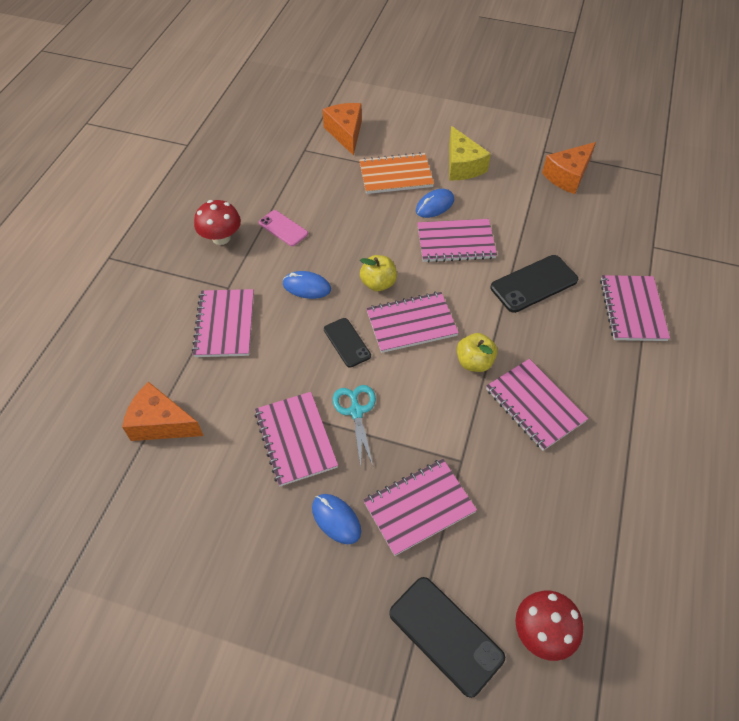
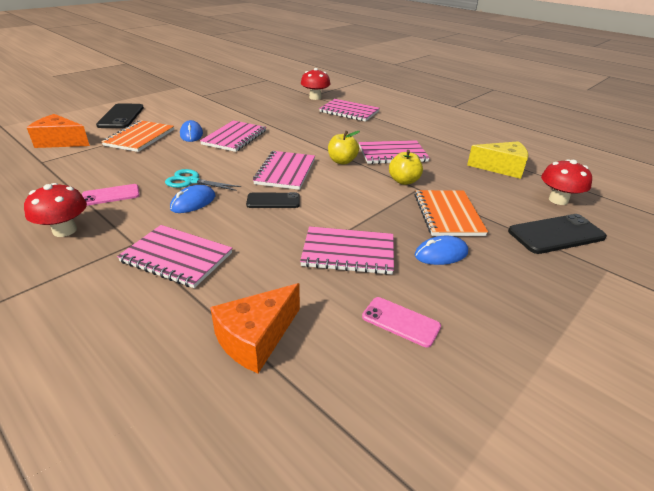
camera: 65 degrees left, 20 degrees down
turquoise scissors [333,385,376,467] -> turquoise scissors moved to [165,169,241,191]
yellow apple [360,255,397,291] -> yellow apple moved to [389,150,423,185]
pink notebook [363,459,477,556] -> orange notebook [415,190,488,236]
yellow cheese [449,126,491,180] -> yellow cheese moved to [467,141,528,179]
black phone [491,255,578,313] -> black phone moved to [96,103,144,128]
orange cheese [542,142,596,194] -> none
none -> red mushroom [301,68,330,100]
none -> pink phone [362,297,441,348]

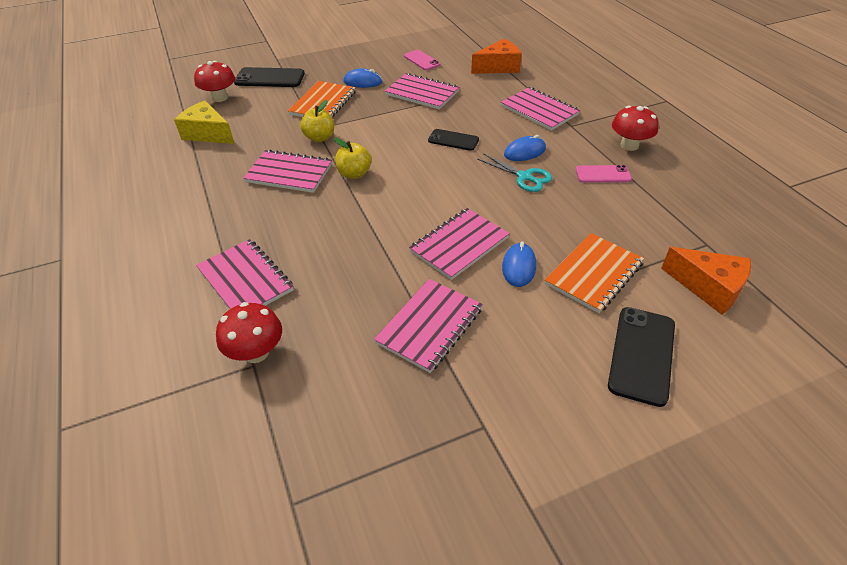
camera: 155 degrees left, 10 degrees up
pink notebook [253,151,315,190] -> pink notebook moved to [374,279,483,373]

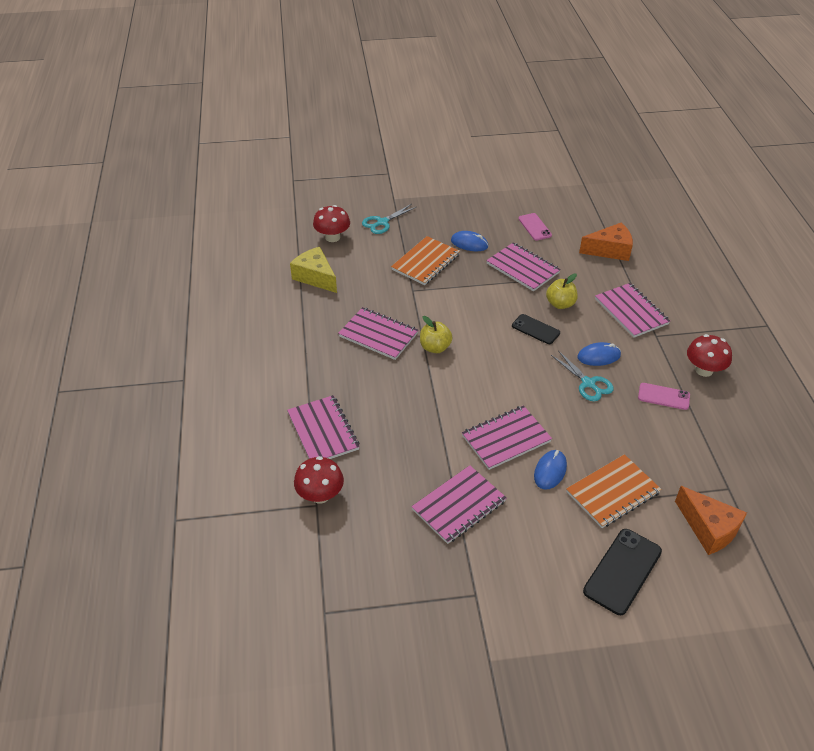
camera: 15 degrees right, 0 degrees up
black phone [234,67,305,87] -> turquoise scissors [362,204,416,234]
yellow apple [300,100,334,142] -> yellow apple moved to [546,273,578,309]

